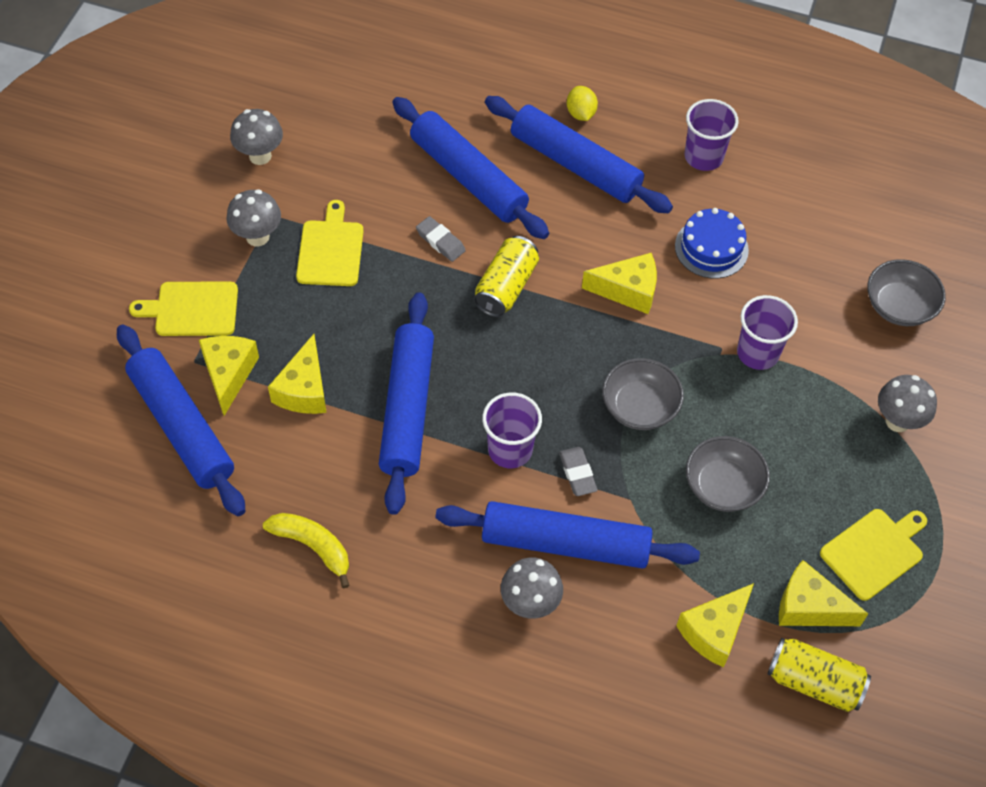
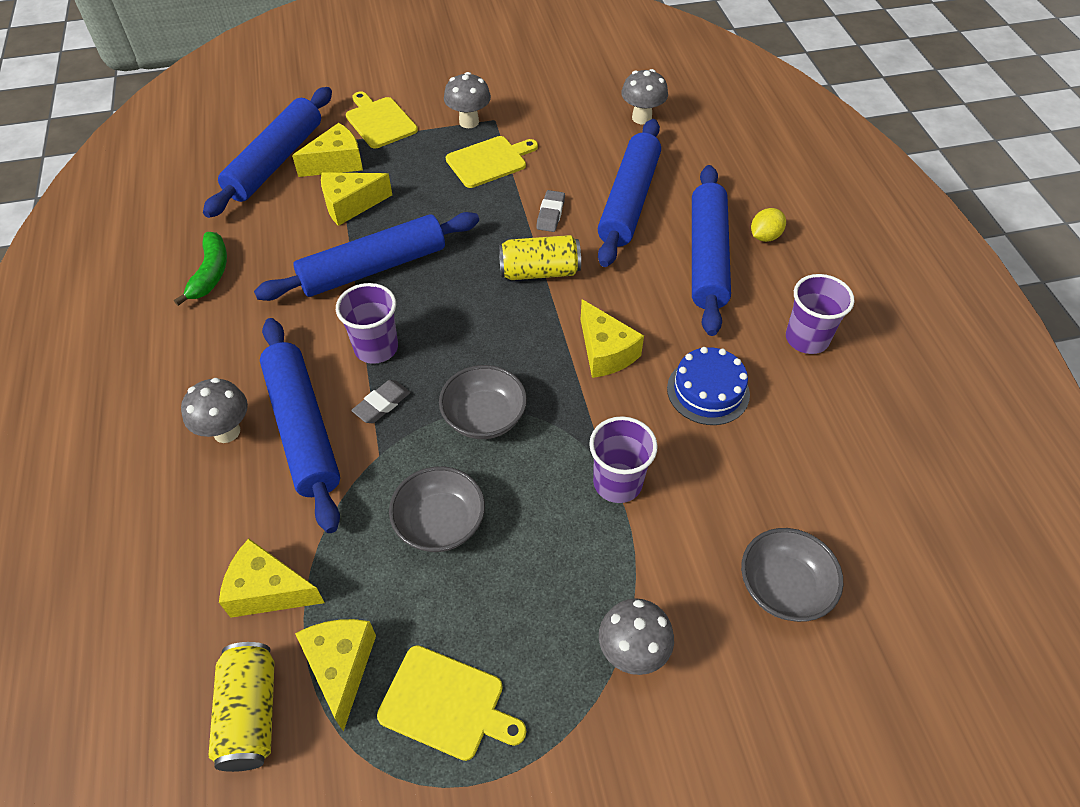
camera: 60 degrees right, 5 degrees down
grey mushroom [230,109,283,165] -> grey mushroom moved to [621,69,668,124]
yellow banana [263,513,350,588] -> green banana [174,232,227,306]

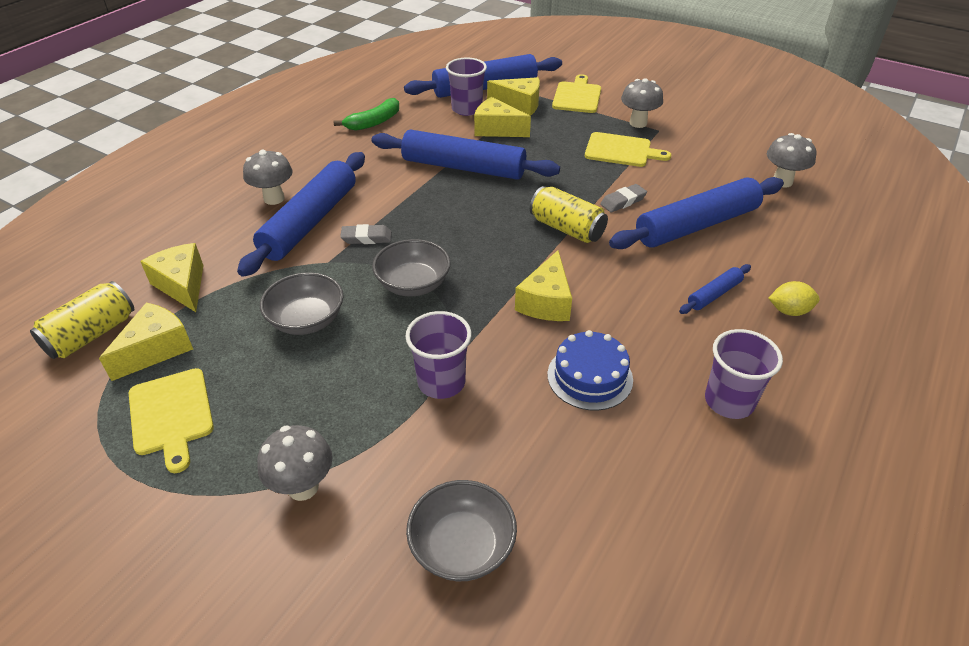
camera: 45 degrees right, 10 degrees down
purple cup [336,283,398,364] -> purple cup moved to [446,58,487,116]
blue rolling pin [692,165,731,336] -> blue rolling pin [679,264,751,314], size x0.45

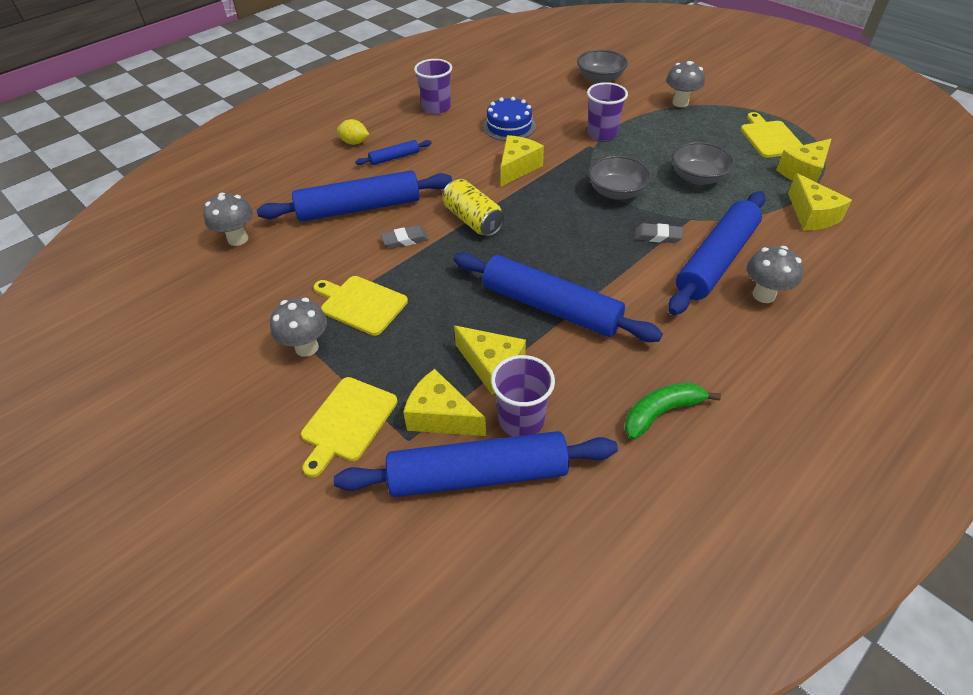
camera: 165 degrees left, 5 degrees up
yellow can [30,281,134,359] -> none

